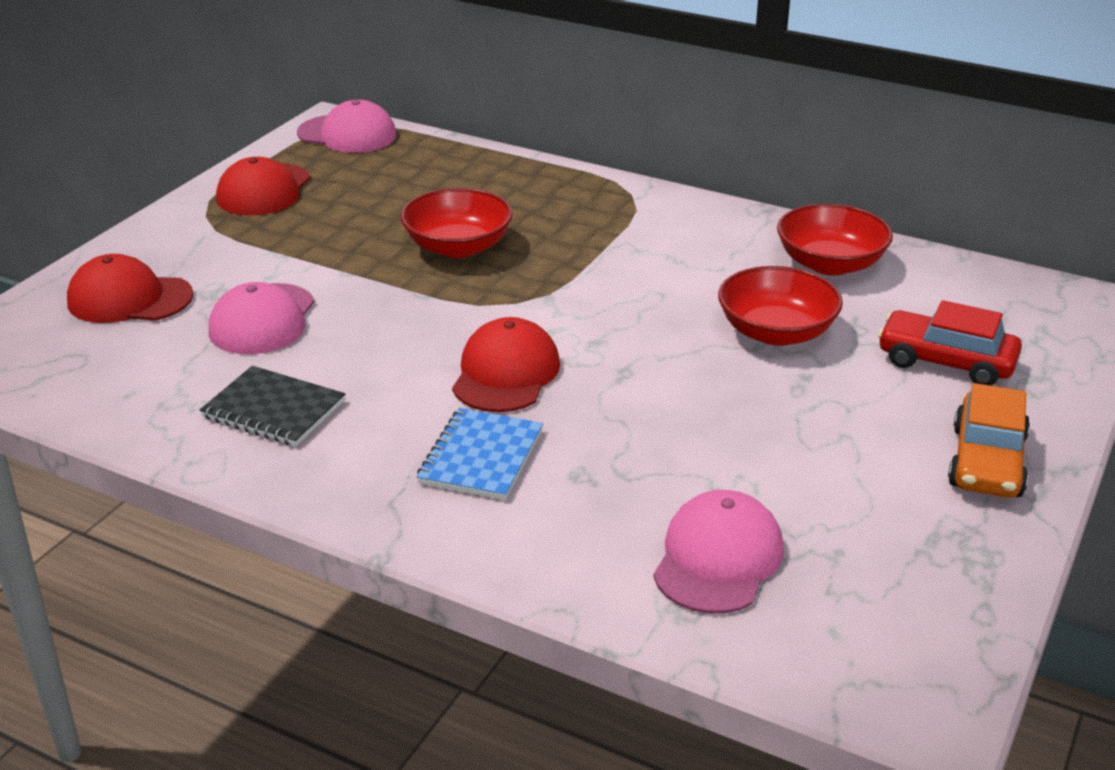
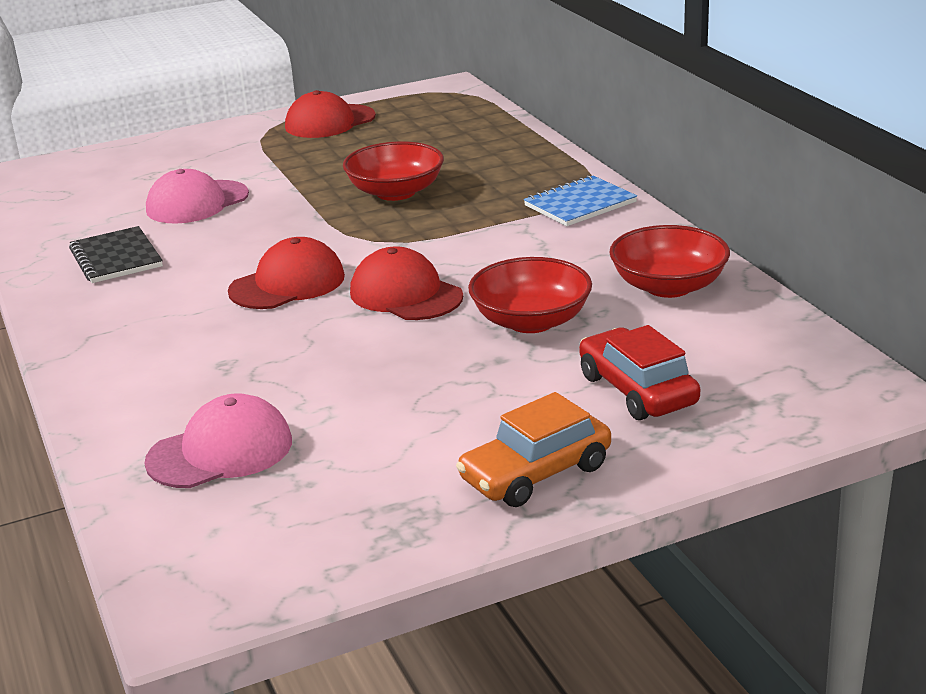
camera: 40 degrees right, 5 degrees down
red cap [67,254,193,323] -> red cap moved to [350,247,463,320]
pink cap [297,100,397,153] -> none
blue notebook [417,408,543,500] -> blue notebook moved to [524,175,637,226]

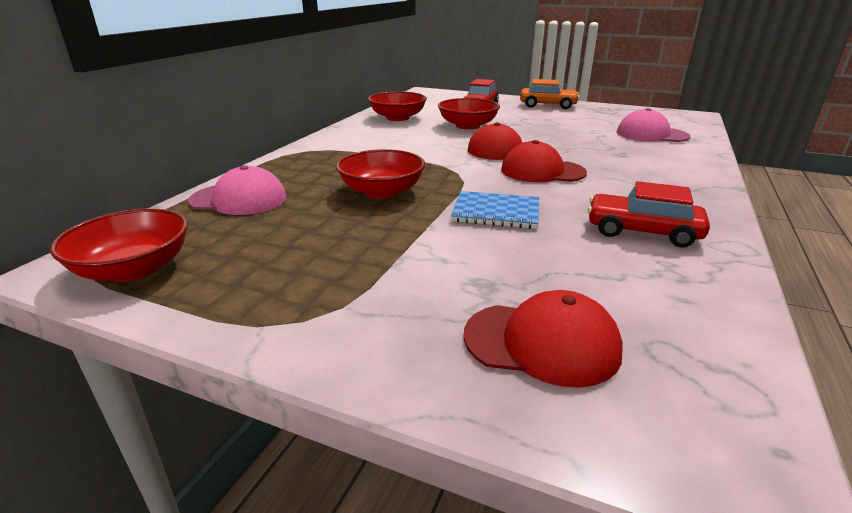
camera: 135 degrees left, 0 degrees up
black notebook [69,226,163,283] -> red car [588,181,710,247]
pink cap [146,169,249,224] -> pink cap moved to [188,165,286,215]
red cap [285,90,376,138] -> red cap moved to [464,290,623,388]
blue notebook [524,175,637,226] -> blue notebook moved to [451,191,539,229]
none -> red bowl [50,208,188,282]

